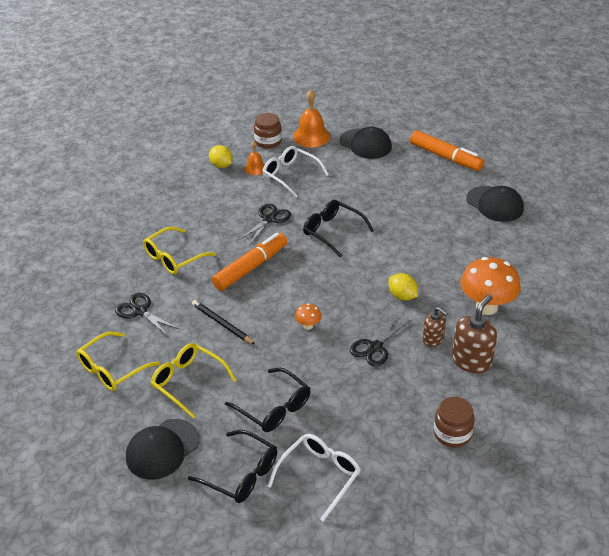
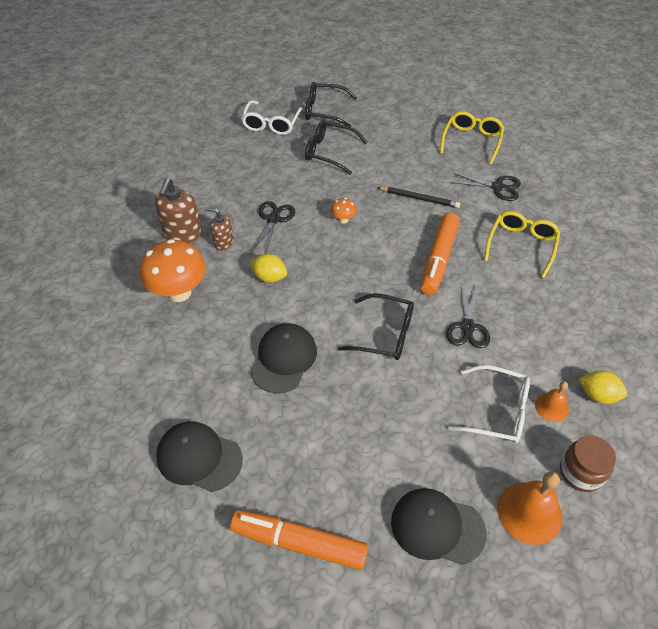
camera: 155 degrees right, 10 degrees up
black cap [126,419,200,480] -> black cap moved to [251,323,317,394]
yellow glasses [151,343,237,419] -> none
brown jar [434,397,475,447] -> none

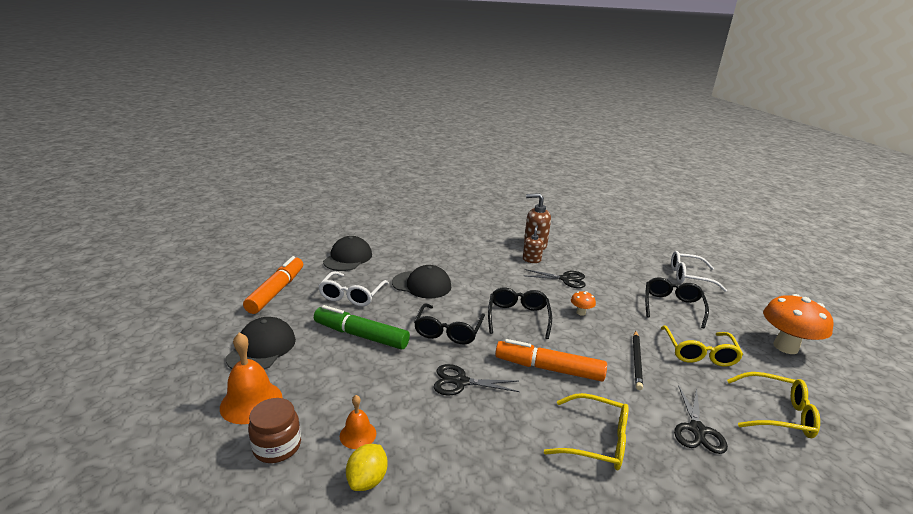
camera: 85 degrees right, 25 degrees down
orange mushroom [140,239,206,302] -> orange mushroom moved to [763,294,833,354]
yellow lemon [250,254,287,283] -> none
black glasses [305,82,357,127] -> black glasses moved to [488,288,552,339]
white glasses [448,365,530,443] -> white glasses moved to [318,271,389,306]
none -> green marker [314,305,410,349]
none -> yellow glasses [661,325,743,366]

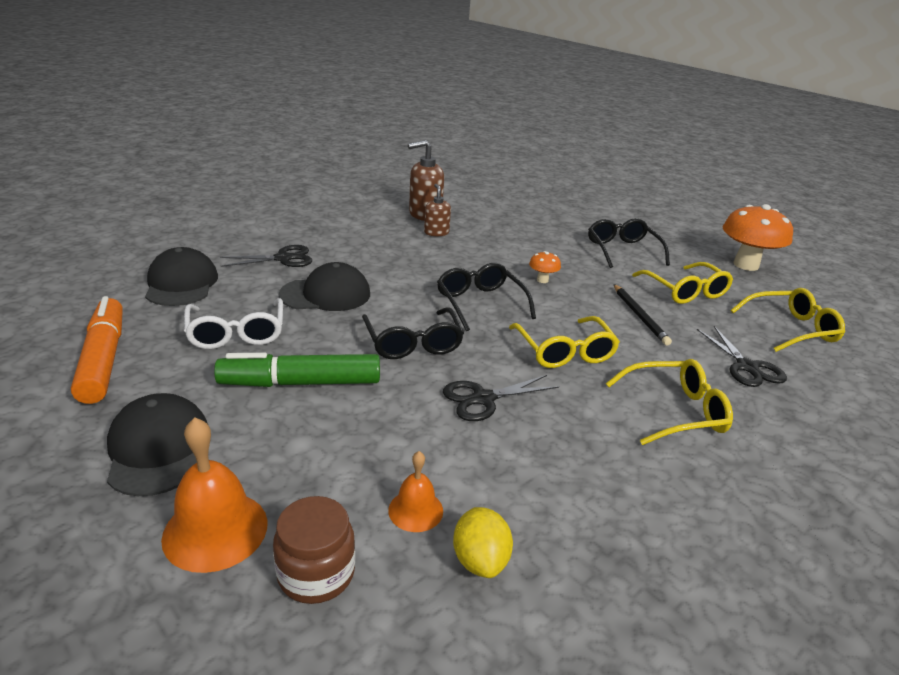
camera: 30 degrees left, 5 degrees up
orange marker [495,339,607,381] -> yellow glasses [509,316,620,368]
black scissors [525,269,586,288] -> black scissors moved to [220,245,312,267]
white glasses [671,251,727,292] -> none

